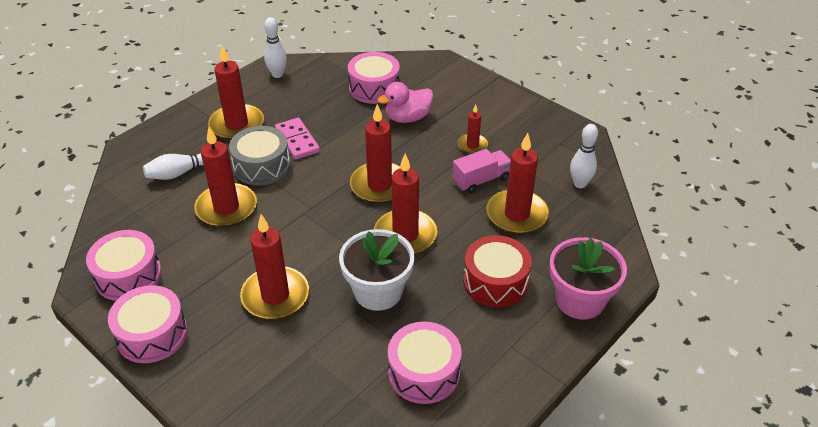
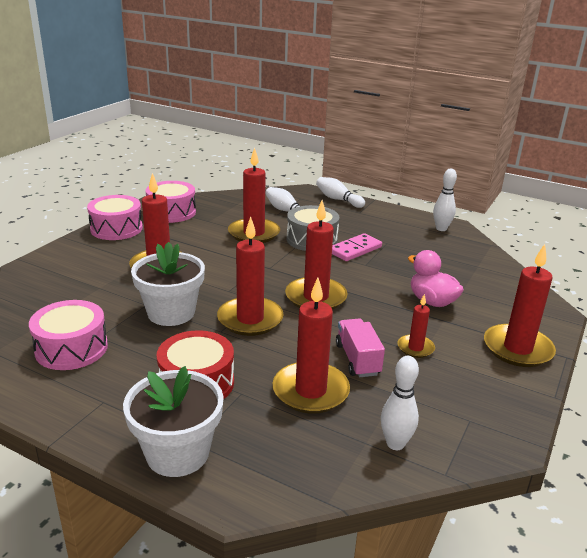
camera: 75 degrees right, 15 degrees down
red candle [208,45,264,140] -> red candle moved to [484,244,556,367]
pink drum [348,52,400,104] -> none
pink truck [452,149,511,194] -> pink truck turned 150 degrees counterclockwise [336,319,385,377]
pink flower pot [549,237,627,319] -> white flower pot [123,366,224,477]
none -> white bowling pin [316,177,365,208]

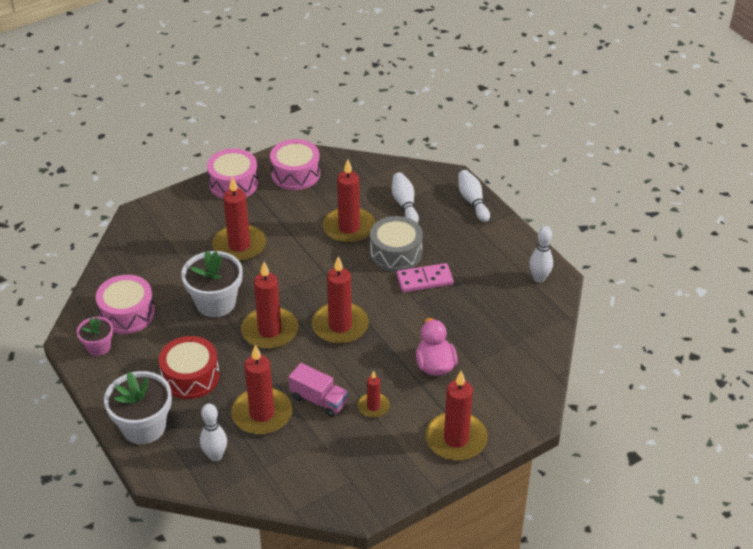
camera: 30 degrees right, 15 degrees up
pink truck [336,319,385,377] -> pink truck turned 105 degrees clockwise [289,363,349,417]
white bowling pin [381,356,419,450] -> white bowling pin moved to [200,403,227,461]
none -> pink flower pot [77,317,113,356]

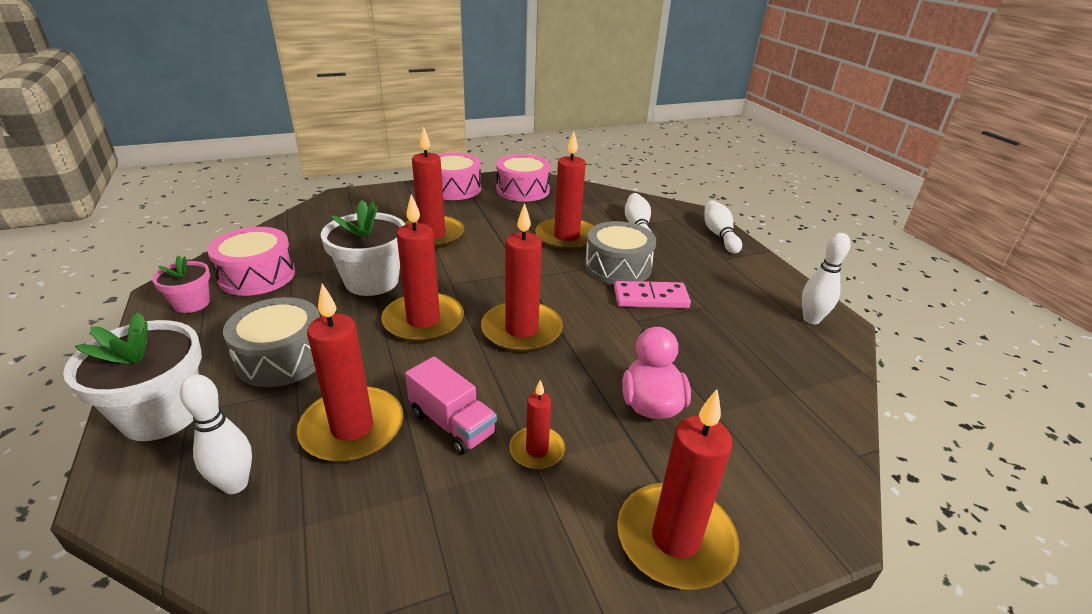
camera: 10 degrees right, 10 degrees down
red drum [159,336,220,399] -> grey drum [223,297,320,387]

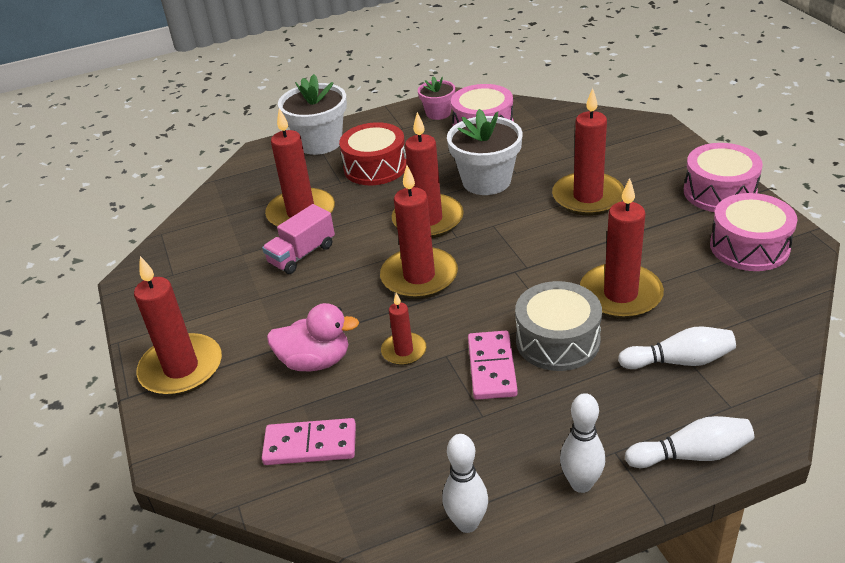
camera: 95 degrees right, 5 degrees up
white bowling pin [180,374,252,494] -> white bowling pin moved to [560,393,605,493]
grey drum [223,297,320,387] -> red drum [339,122,407,185]
red candle [509,380,565,470] -> red candle moved to [381,293,427,365]
none -> pink domino [262,418,356,465]

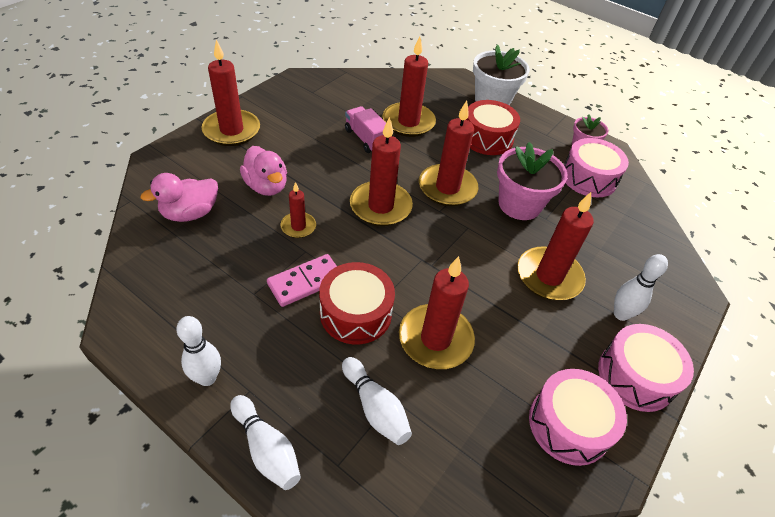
camera: 50 degrees right, 10 degrees up
pink truck [262,204,335,274] -> pink truck turned 45 degrees clockwise [345,106,386,153]
pink domino [262,418,356,465] -> pink duck [140,173,218,222]
white bowling pin [442,434,488,533] -> white bowling pin moved to [614,254,668,321]
white flower pot [447,109,523,195] -> pink flower pot [497,142,567,220]
grey drum [515,281,602,371] -> red drum [319,262,395,345]

